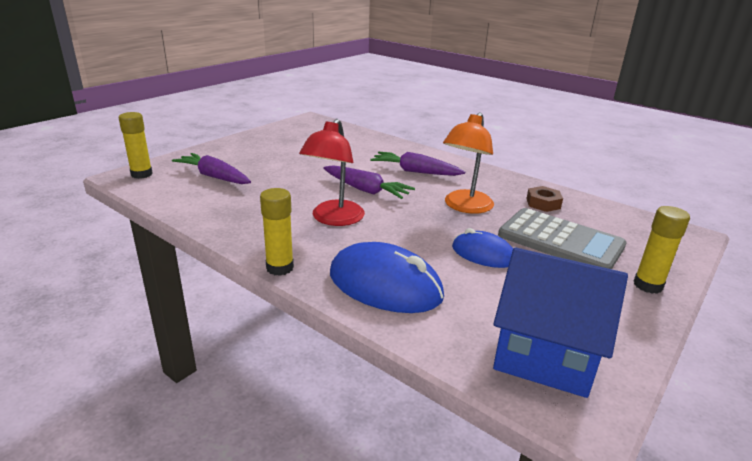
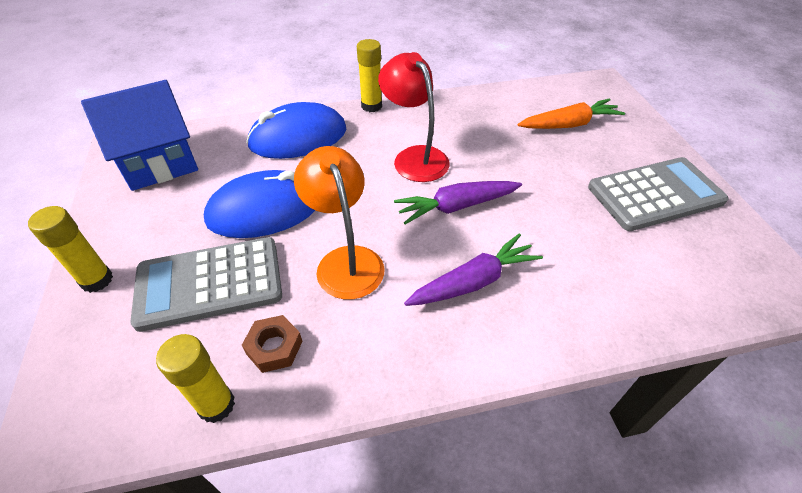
camera: 130 degrees right, 20 degrees up
yellow glue stick [119,112,153,179] -> yellow glue stick moved to [156,334,235,423]
purple carrot [172,153,251,184] -> orange carrot [517,98,625,129]
blue mouse [452,228,513,268] -> blue mouse [204,170,315,238], size x1.67
none -> grey calculator [588,157,729,231]

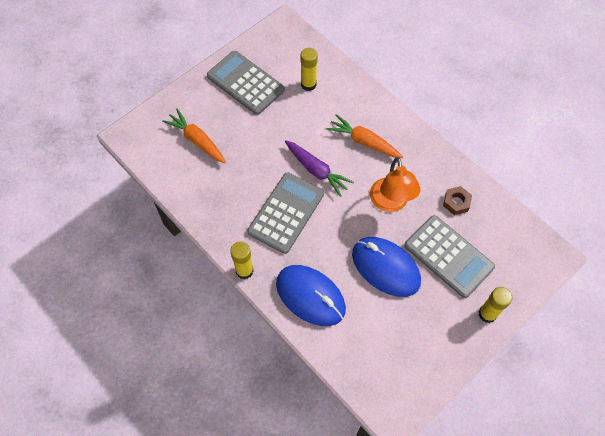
camera: 120 degrees left, 15 degrees up
blue house [81,80,198,191] -> none
yellow glue stick [156,334,235,423] -> yellow glue stick moved to [301,48,318,91]
orange lamp [294,146,384,299] -> orange lamp turned 45 degrees counterclockwise [370,157,420,212]
red lamp [378,52,450,182] -> grey calculator [247,172,324,254]
purple carrot [404,233,543,306] -> orange carrot [326,114,403,158]

